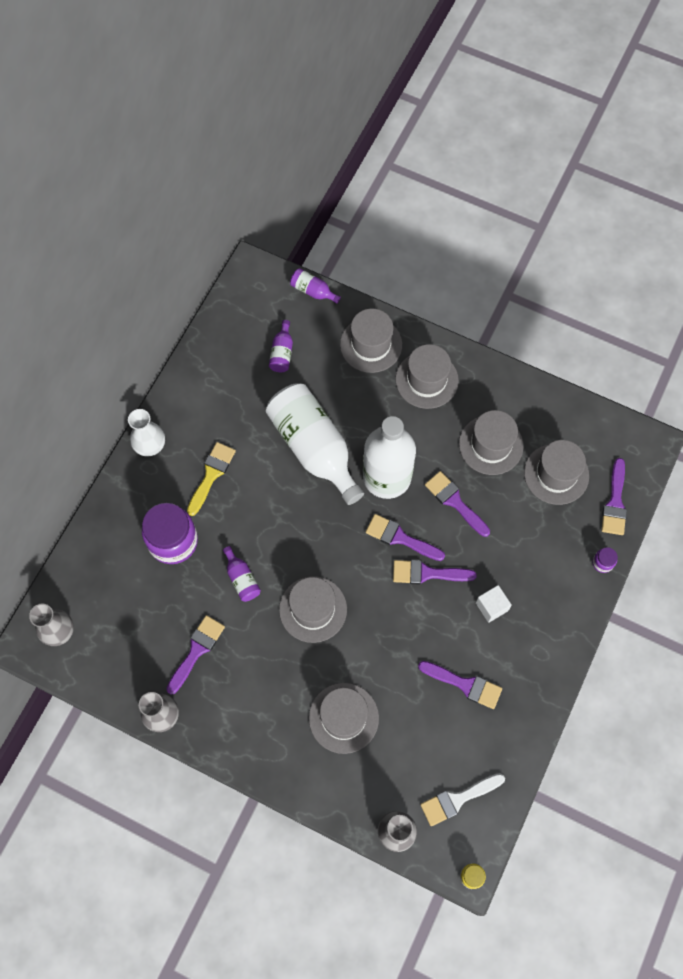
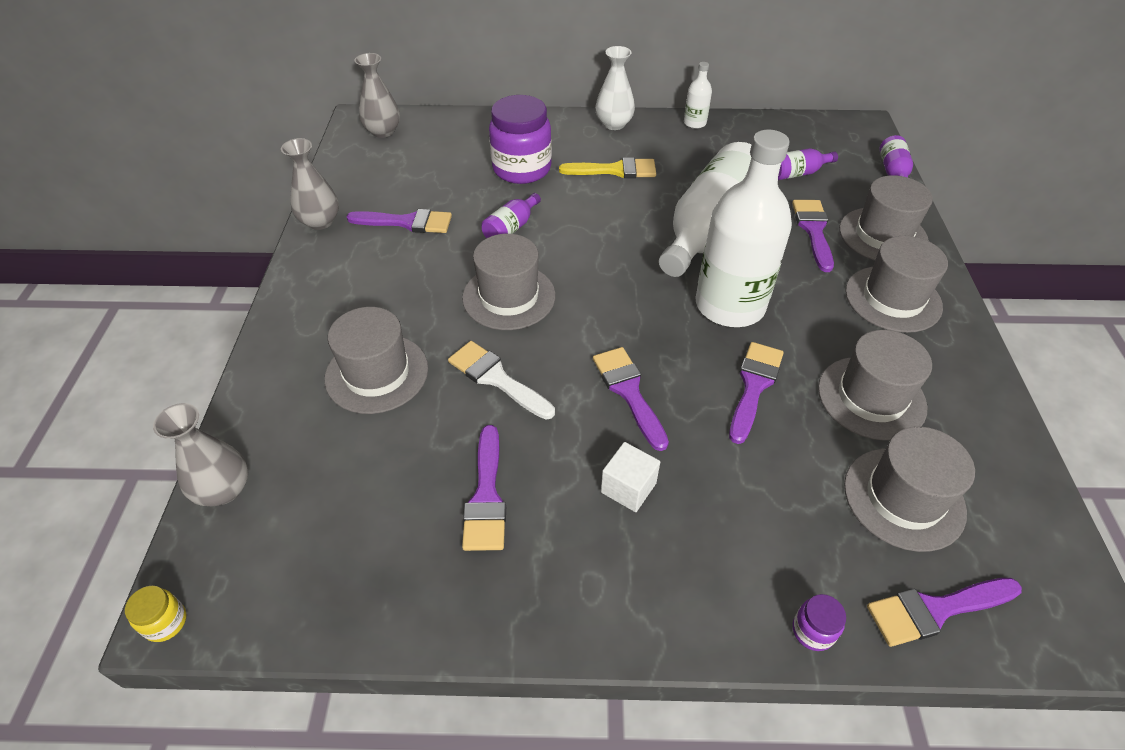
camera: 65 degrees right, 20 degrees down
purple brush [366,514,445,561] -> purple brush moved to [792,200,834,272]
white brush [420,773,505,826] -> white brush moved to [448,341,555,419]
none -> white bottle [684,62,712,129]

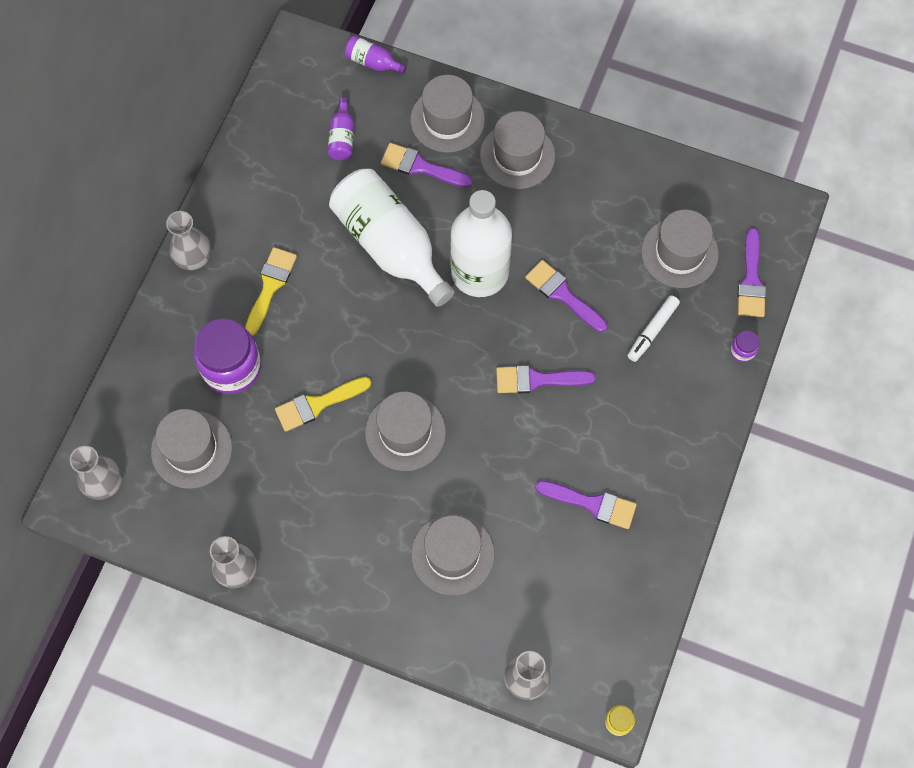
camera: 70 degrees left, 20 degrees up
purple brush [347,209,452,233] -> none
white brush [448,341,555,419] -> none
purple bottle [481,193,541,238] -> yellow brush [275,377,371,432]
white vase [595,46,635,130] -> grey vase [166,211,212,270]
white cube [601,442,660,512] -> none
white bottle [684,62,712,129] -> none
grey hat [818,330,932,441] -> grey hat moved to [151,409,232,489]
none -> white marker [627,295,680,362]

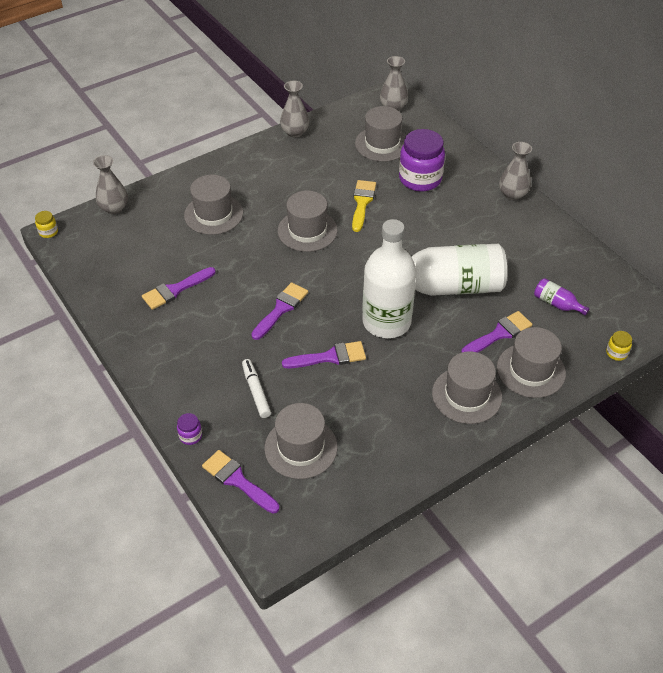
camera: 125 degrees right, 20 degrees down
yellow brush [245,247,297,336] -> none
purple bottle [344,36,407,74] -> yellow jar [606,331,632,361]

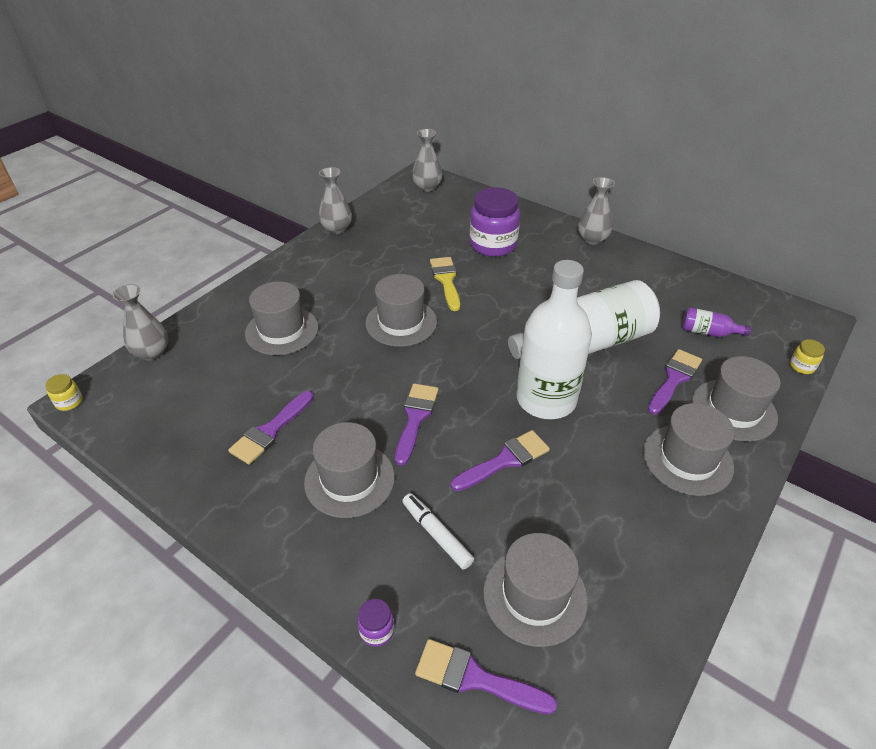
camera: 20 degrees left, 5 degrees down
grey hat [355,106,406,162] -> grey hat moved to [304,422,395,518]

